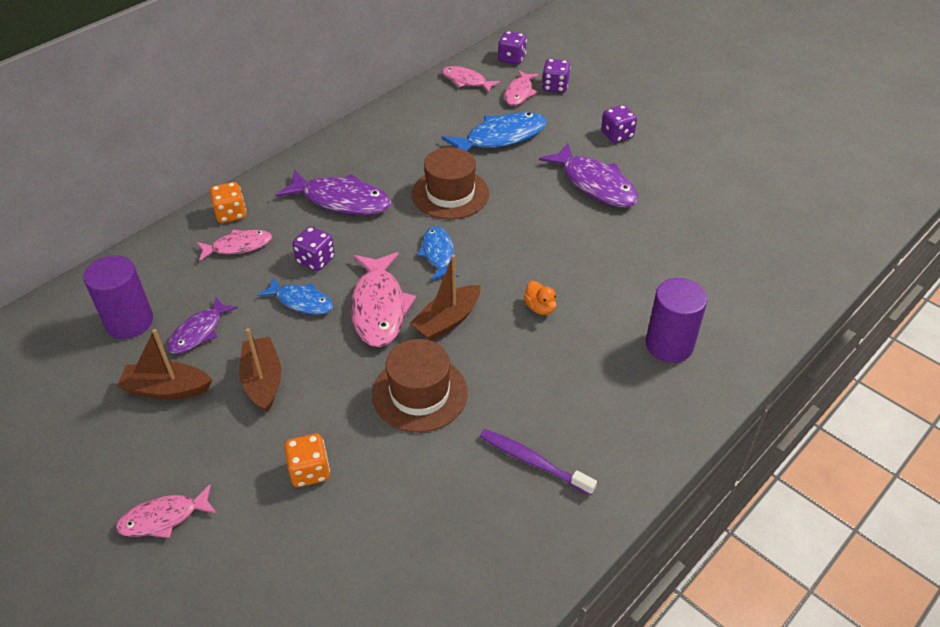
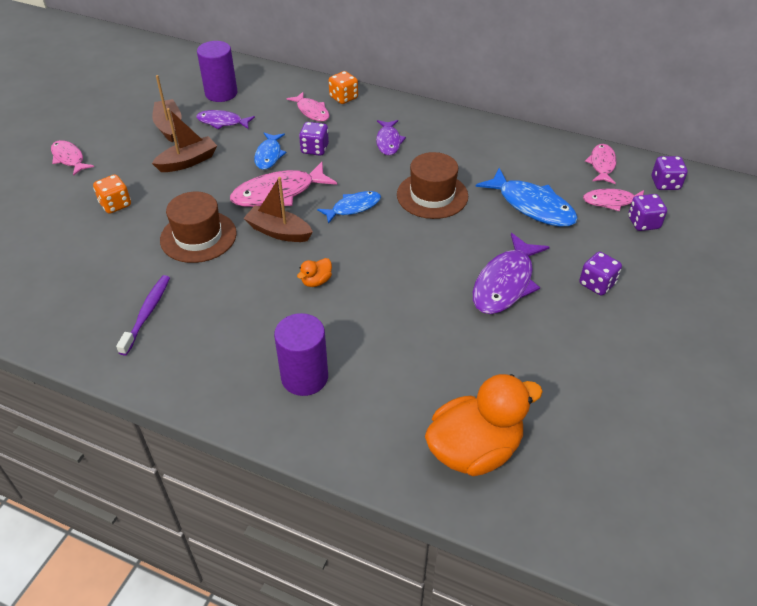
camera: 70 degrees right, 0 degrees up
purple fish [276,170,391,215] -> purple fish [376,120,406,155], size x0.61
none -> orange duck [425,374,543,476]

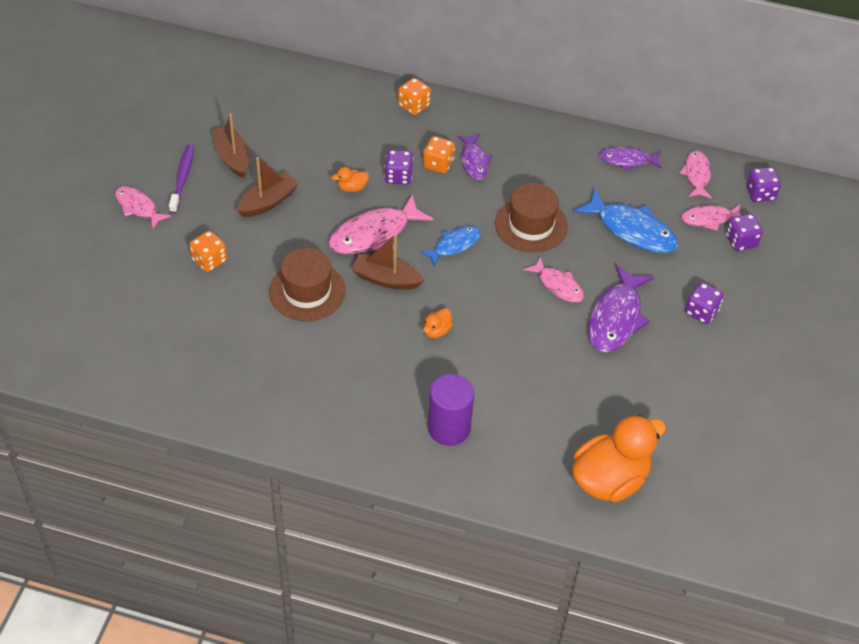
camera: 10 degrees left, 5 degrees up
purple toothbrush [116,275,170,356] -> purple toothbrush moved to [169,145,194,214]
purple fish [196,110,255,129] -> purple fish moved to [599,147,662,171]
purple cylinder [197,41,238,102] -> none
blue fish [254,133,286,170] -> orange duck [332,167,369,192]
pink fish [286,92,329,122] -> pink fish moved to [524,257,584,303]
none -> orange dice [423,136,455,174]

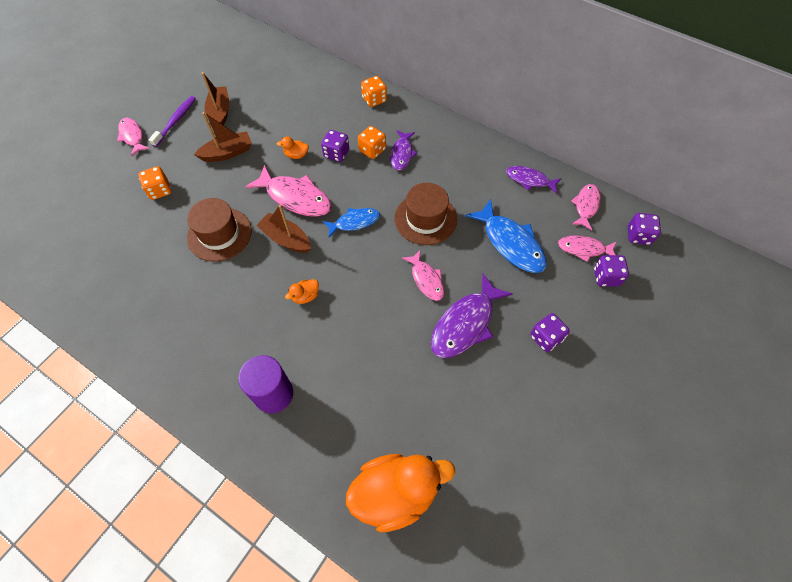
camera: 20 degrees right, 10 degrees up
pink fish [328,194,434,254] -> pink fish turned 135 degrees counterclockwise [245,165,332,217]

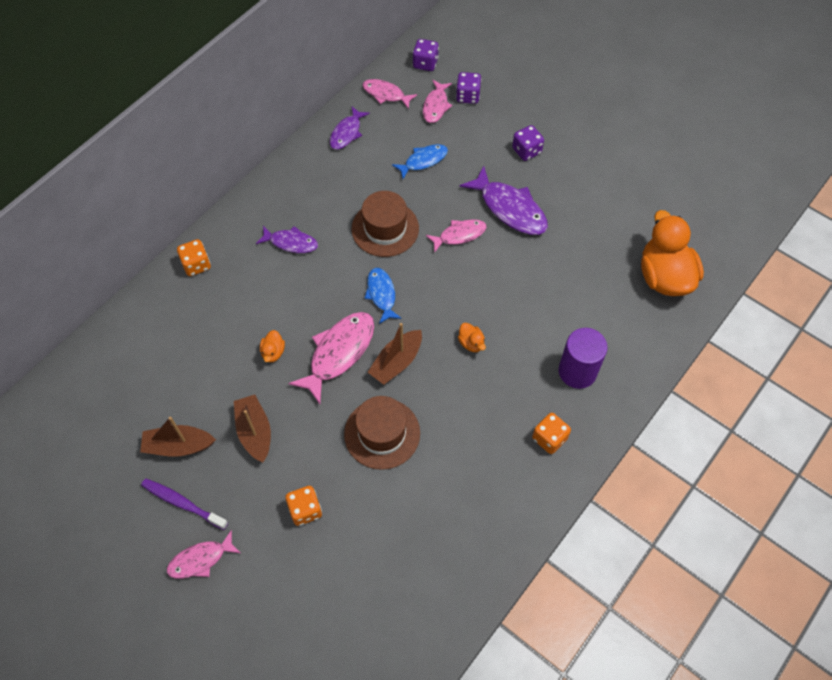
camera: 85 degrees left, 0 degrees up
purple dice [321,130,349,162] -> none
orange dice [358,126,386,159] -> orange dice moved to [532,413,571,454]
blue fish [465,199,547,273] -> blue fish [392,144,448,179], size x0.61

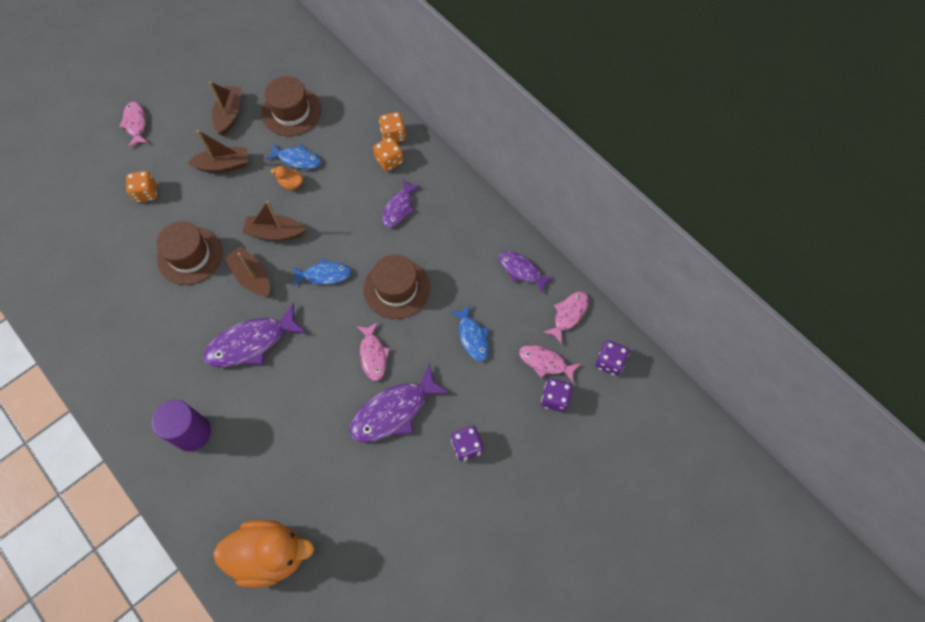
camera: 100 degrees right, 5 degrees up
purple toothbrush [141,479,228,530] -> none
pink fish [288,312,374,404] -> brown boat [243,201,306,241]
orange duck [458,323,486,352] -> purple fish [203,303,307,367]
orange dice [532,413,571,454] -> orange dice moved to [373,137,403,171]
none -> brown hat [261,76,321,136]
none -> blue fish [266,144,321,169]

